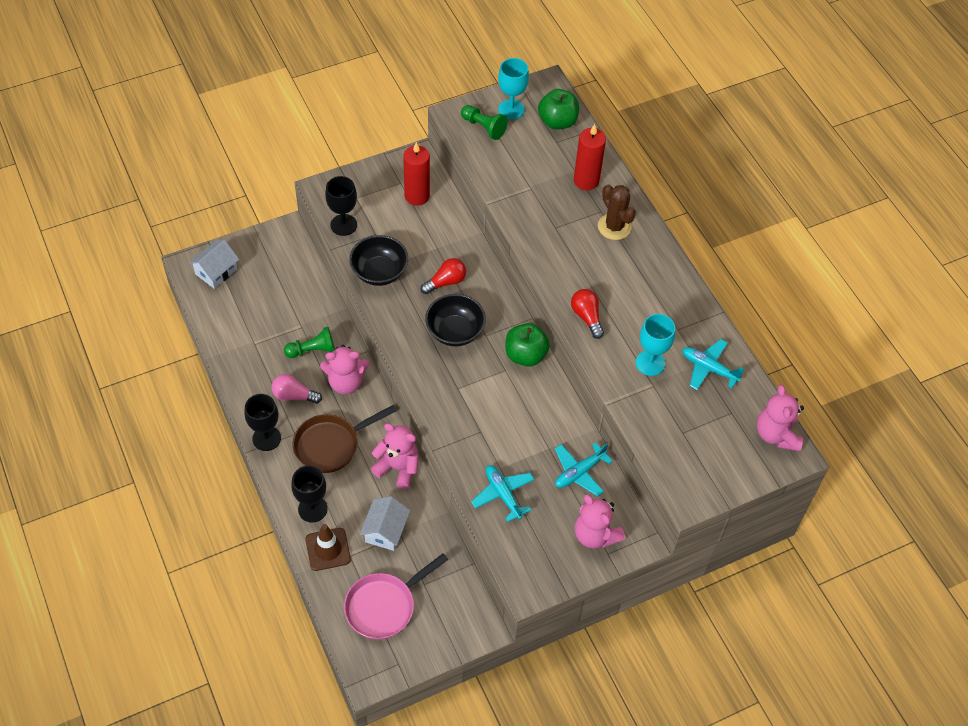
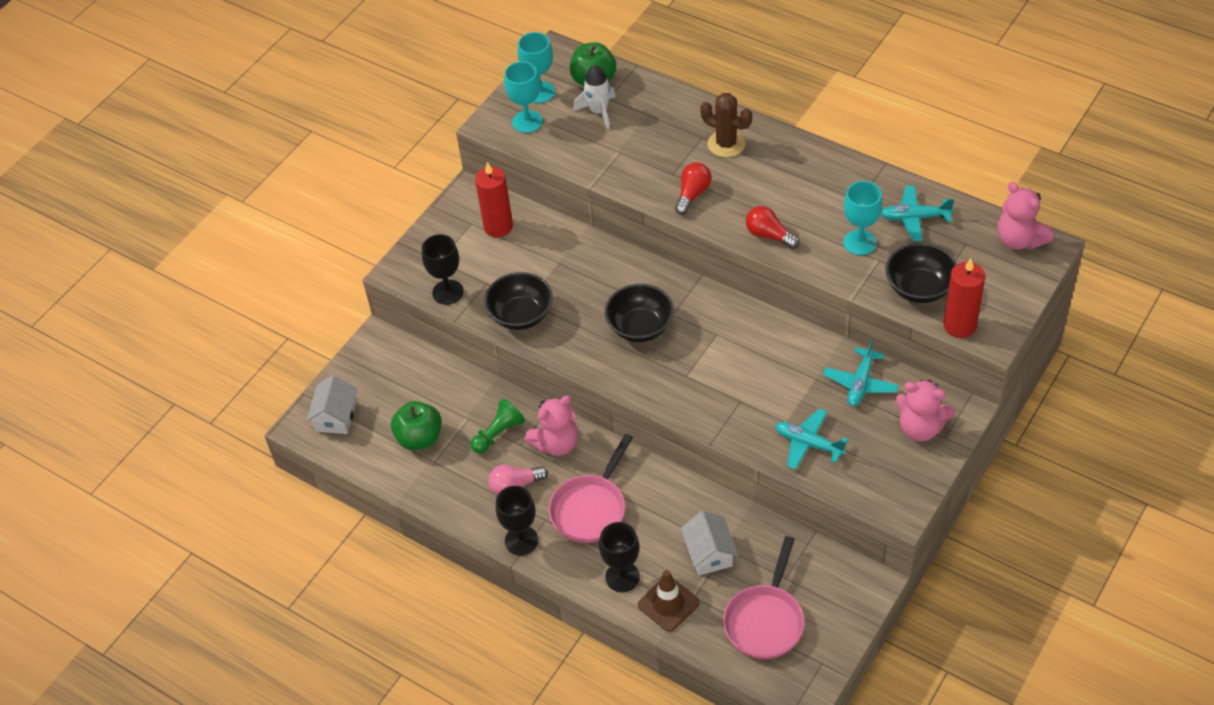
camera: 25 degrees left, 5 degrees down
brown pan [293,405,397,473] -> pink pan [549,434,633,543]
pink teddy bear [371,423,418,489] -> none
red light bulb [421,258,466,294] -> red light bulb moved to [675,162,712,215]
green pawn [461,105,508,140] -> turquoise goblet [504,61,543,133]
green apple [506,323,550,367] -> green apple moved to [391,401,441,450]
red candle [574,124,606,190] -> red candle moved to [943,258,985,338]
none -> white rocket [573,65,616,129]
none -> black bowl [885,243,957,303]

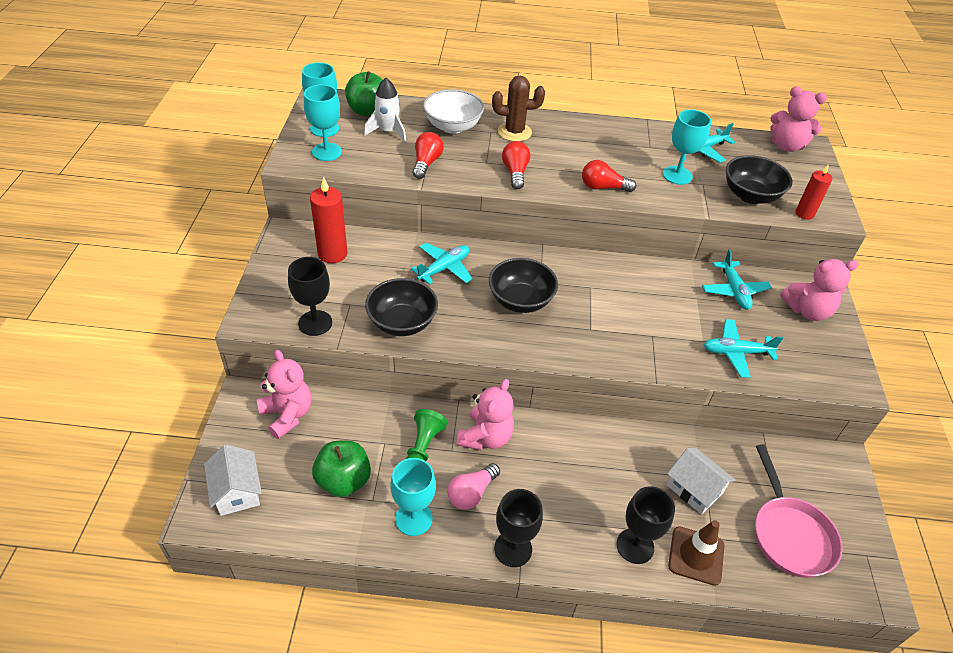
camera: 35 degrees left, 5 degrees down
pink pan [549,434,633,543] -> none
red candle [943,258,985,338] -> red candle [795,164,832,220], size x0.63
none -> pink teddy bear [257,350,311,439]
none -> turquoise goblet [391,458,436,536]
none -> turquoise plane [411,243,473,285]
none -> red light bulb [413,132,444,179]
none -> white bowl [423,89,484,134]

